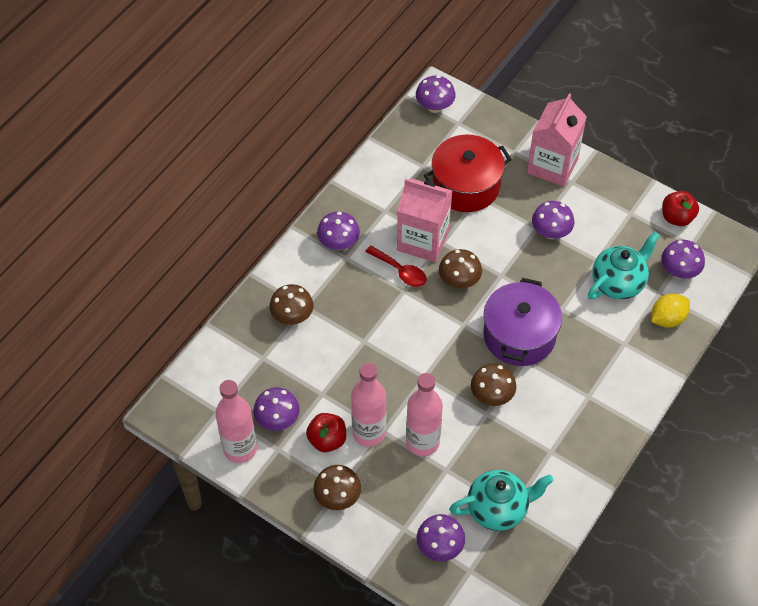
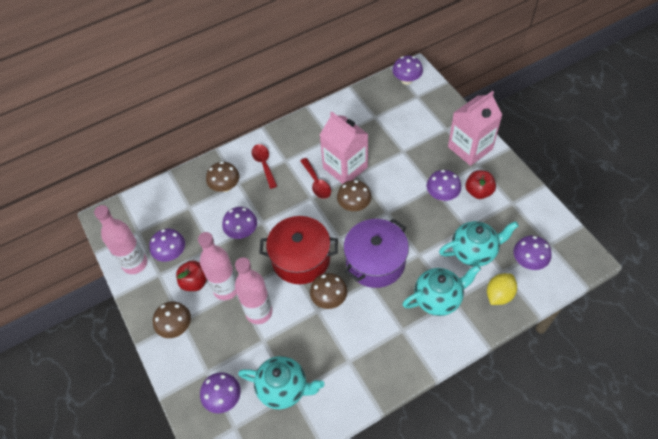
camera: 30 degrees right, 0 degrees up
purple mushroom [317,212,360,250] -> purple mushroom moved to [222,207,257,239]
red pot [424,134,512,212] -> red pot moved to [259,216,338,284]
yellow lemon [651,294,690,328] -> yellow lemon turned 45 degrees counterclockwise [487,273,517,305]
red apple [662,191,699,226] -> red apple moved to [465,170,496,199]
none -> red spoon [252,144,277,189]
none -> turquoise teapot [402,265,481,316]

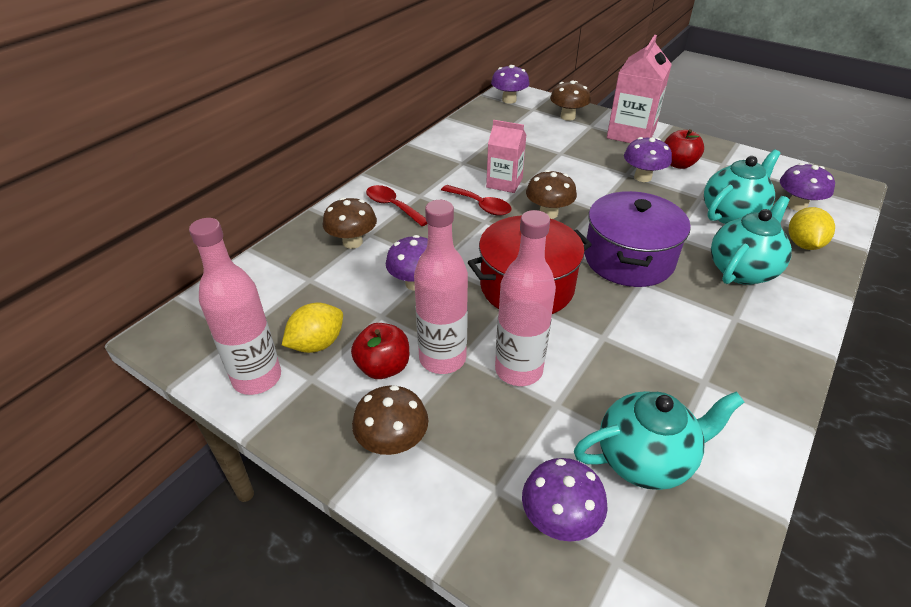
camera: 30 degrees left, 15 degrees down
purple mushroom [149,228,185,262] -> yellow lemon [282,303,343,353]
brown mushroom [310,273,347,309] -> brown mushroom moved to [550,80,591,121]
pink carton [320,111,368,184] -> pink carton [486,120,526,193], size x0.65

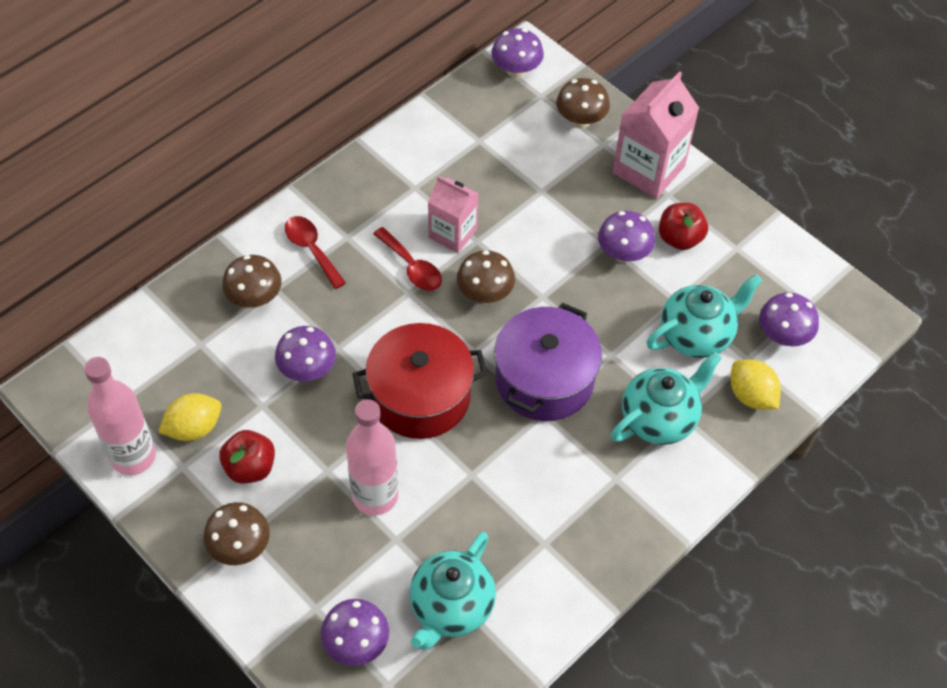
camera: 10 degrees right, 15 degrees up
pink bottle [414,200,468,374] -> none
turquoise teapot [574,391,744,490] -> turquoise teapot turned 120 degrees clockwise [409,532,496,650]
yellow lemon [789,207,835,250] -> yellow lemon turned 60 degrees counterclockwise [731,359,781,410]

